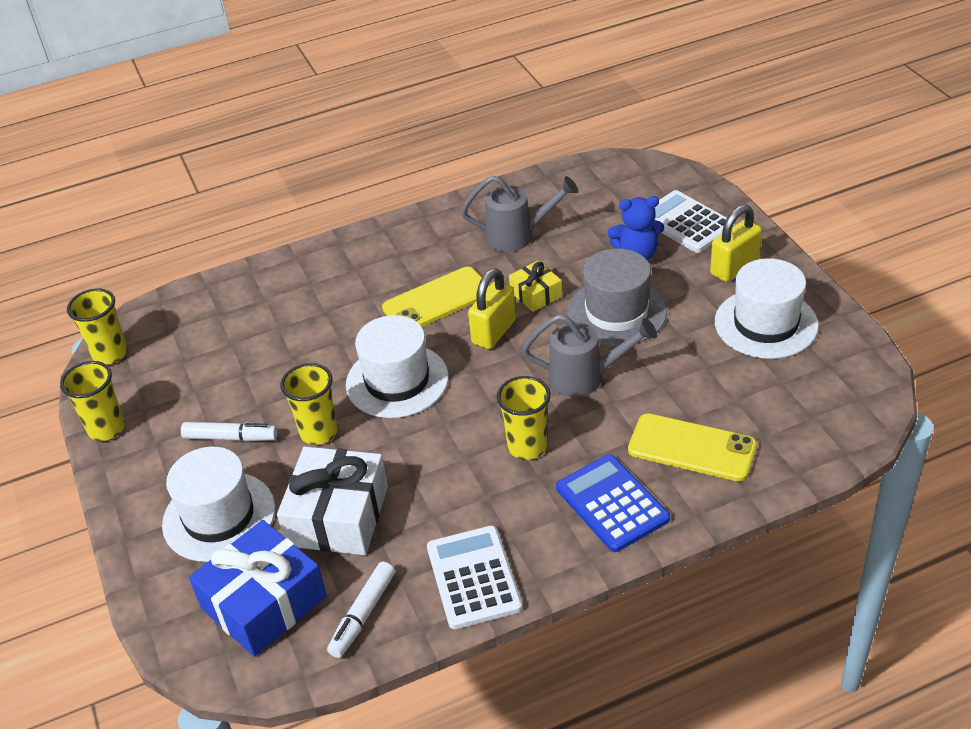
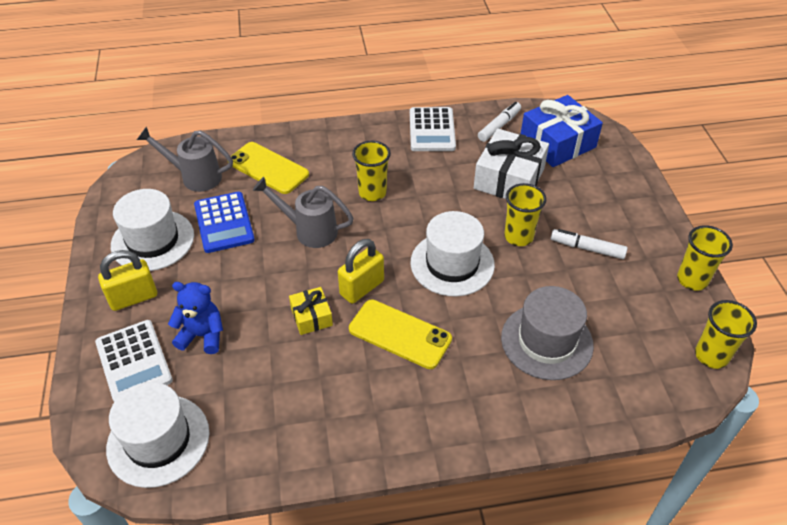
camera: 170 degrees left, 5 degrees up
white hat [162,447,275,562] -> white hat moved to [106,382,209,488]
yellow phone [382,266,490,327] -> yellow phone turned 45 degrees clockwise [349,299,452,369]
grey watering can [461,175,578,252] -> grey watering can moved to [137,126,233,192]
blue calculator [556,454,670,552] -> blue calculator moved to [194,192,255,253]
grey hat [567,248,667,346] -> grey hat moved to [501,286,594,380]

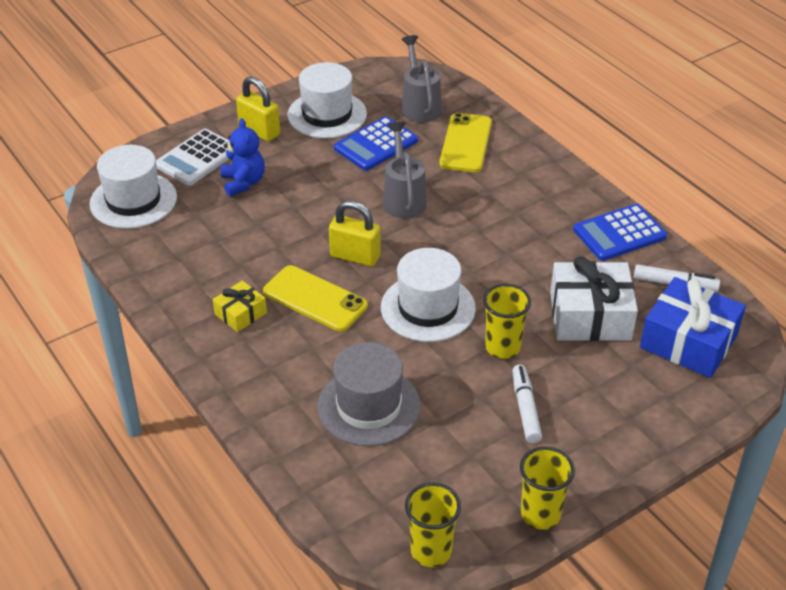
camera: 65 degrees right, 5 degrees down
yellow gift [289,287,333,335] -> yellow gift moved to [213,280,267,332]
yellow phone [349,299,452,369] -> yellow phone turned 60 degrees counterclockwise [263,265,368,332]
yellow cup [352,141,391,201] -> none
white calculator [410,107,456,151] -> blue calculator [573,204,667,261]

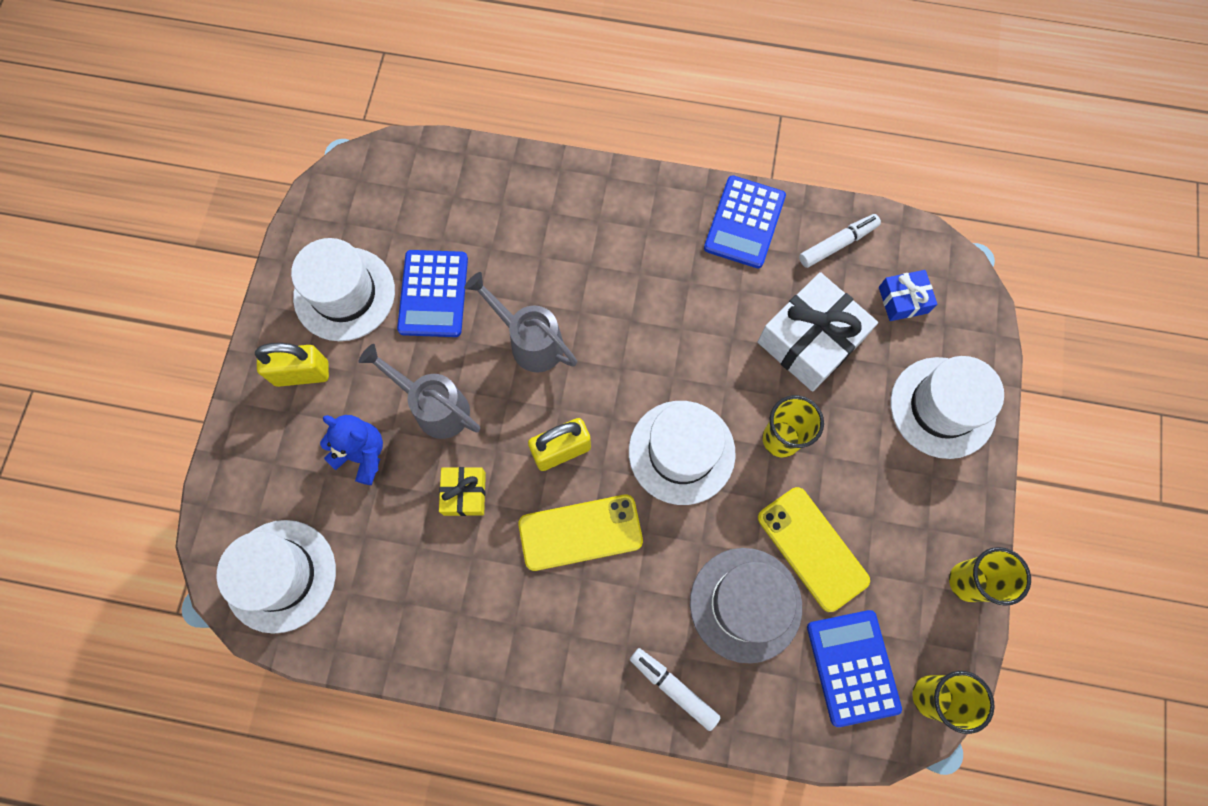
camera: 45 degrees left, 30 degrees up
white calculator [156,129,229,186] -> none
yellow gift [213,280,267,332] -> yellow gift moved to [439,467,486,516]
grey watering can [402,35,442,123] -> grey watering can moved to [358,344,480,439]
yellow phone [439,113,492,172] -> yellow phone moved to [758,487,870,612]
white marker [512,364,542,443] -> white marker moved to [630,648,721,731]
blue gift [640,277,746,378] -> blue gift [879,270,937,321], size x0.52
none -> blue calculator [807,610,902,727]
none -> white hat [890,356,1004,459]

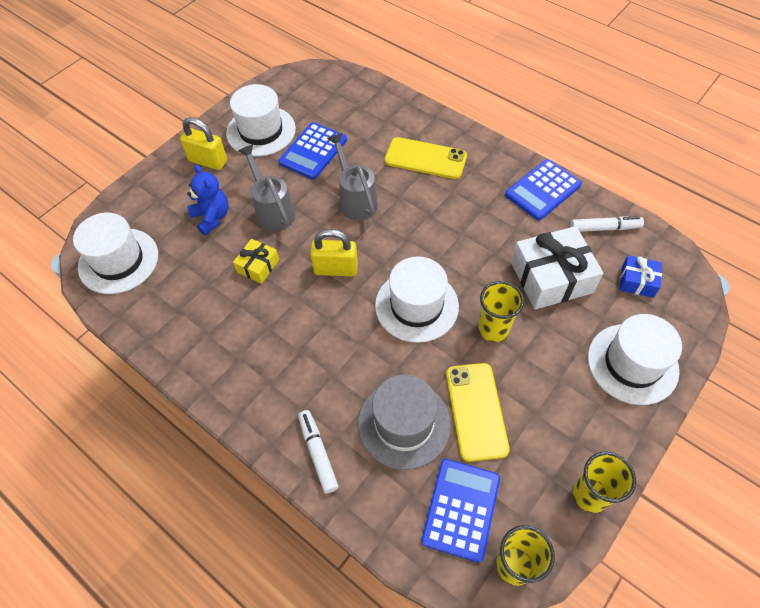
camera: 30 degrees right, 15 degrees down
yellow phone [519,495,643,571] -> yellow phone moved to [385,137,467,179]

